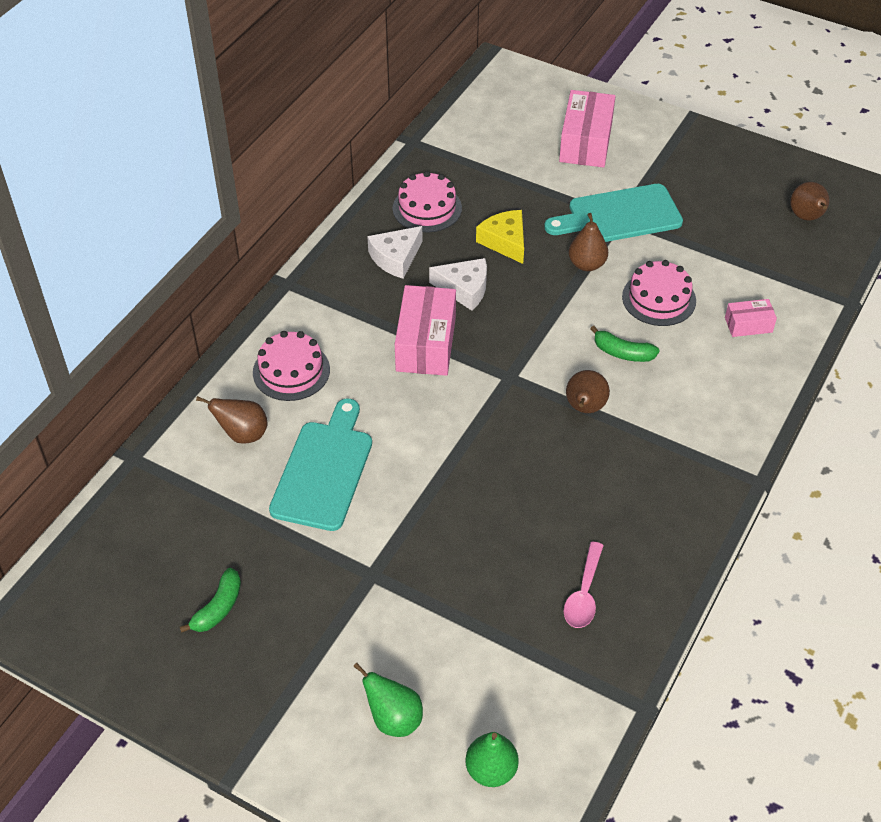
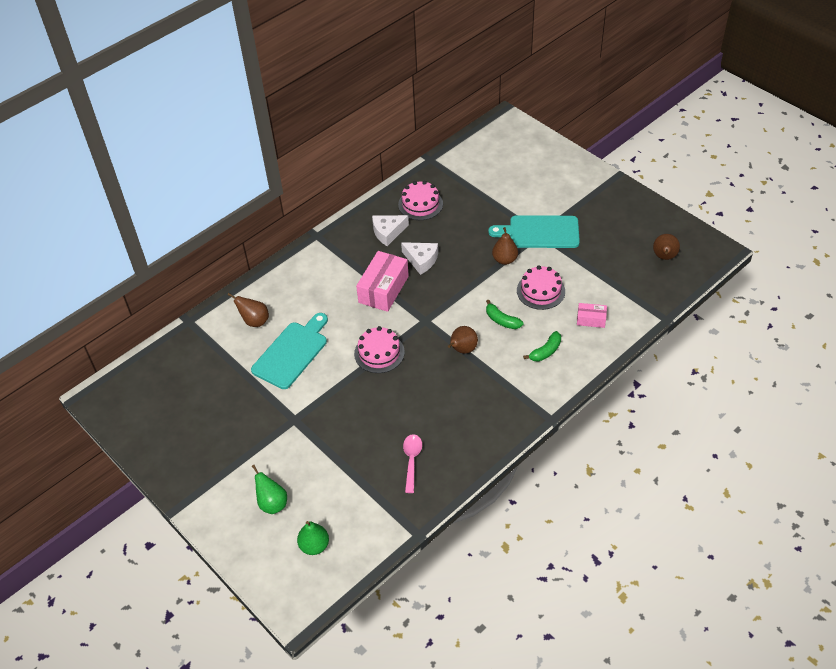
camera: 20 degrees right, 0 degrees up
green banana [180,568,241,633] -> green banana moved to [523,331,561,362]
pink cake [253,331,330,401] -> pink cake moved to [354,326,405,373]
yellow cheese [476,210,524,264] -> none
pink box [559,90,616,168] -> none
pink spoon [564,542,604,628] -> pink spoon turned 150 degrees clockwise [403,434,422,493]

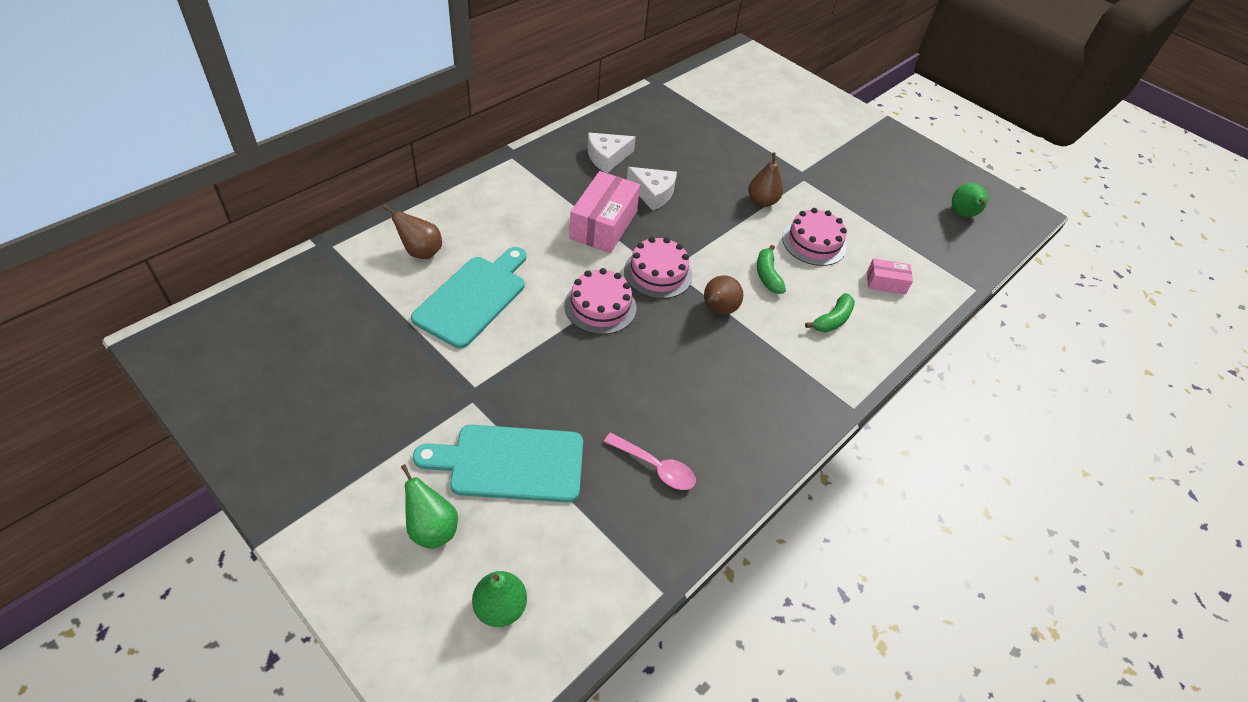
camera: 10 degrees left, 0 degrees up
pink cake [398,181,443,220] -> pink cake moved to [624,237,693,299]
pink spoon [403,434,422,493] -> pink spoon turned 120 degrees clockwise [604,433,696,490]
green banana [486,300,523,329] -> green banana turned 45 degrees clockwise [757,245,786,294]
turquoise cutting board [488,215,580,248] -> turquoise cutting board moved to [413,425,583,502]
brown pear [653,234,680,260] -> green pear [952,183,988,217]

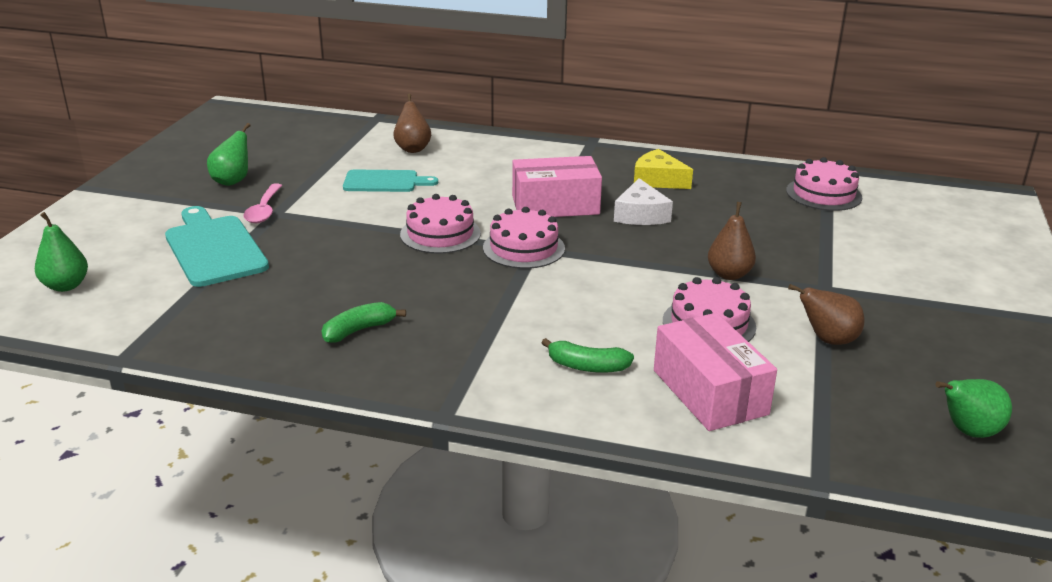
camera: 65 degrees right, 20 degrees down
green pear [401,464,458,549] -> green pear moved to [207,123,251,186]
turquoise cutting board [411,247,526,348] -> turquoise cutting board [343,169,438,192], size x0.65
white cheese [587,133,636,173] -> yellow cheese [634,149,693,189]
pink spoon [604,433,696,490] -> pink spoon moved to [243,183,282,223]
brown pear [704,275,743,315] -> brown pear moved to [788,284,864,345]
green banana [757,245,786,294] -> green banana moved to [322,302,406,343]
pink box [867,259,913,295] -> pink box [654,313,777,431], size x1.89
none -> pink cake [786,157,862,211]

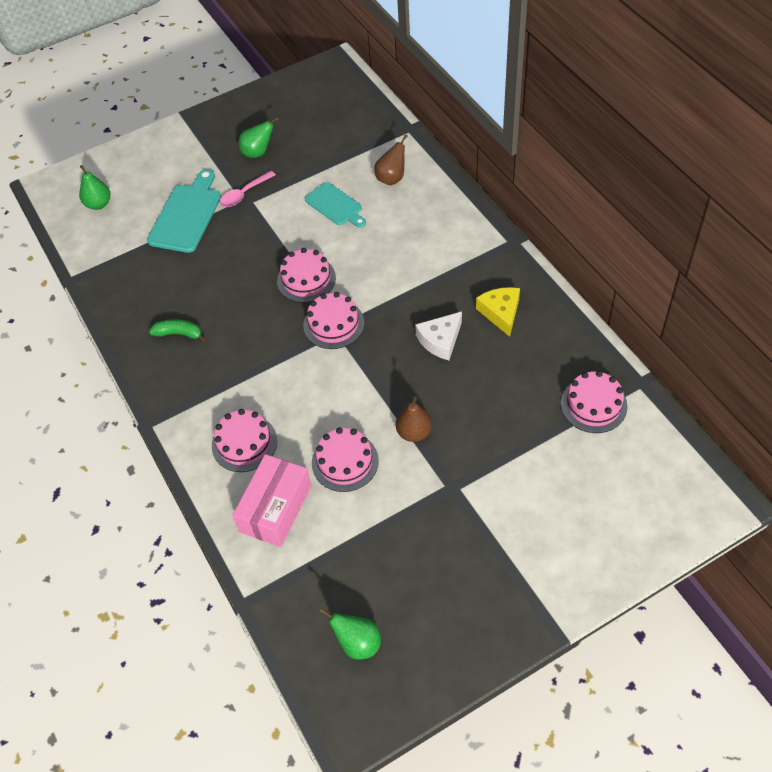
camera: 50 degrees right, 25 degrees up
pink box [512,156,602,217] -> none
green banana [541,338,634,373] -> pink cake [212,409,277,472]
brown pear [788,284,864,345] -> none

